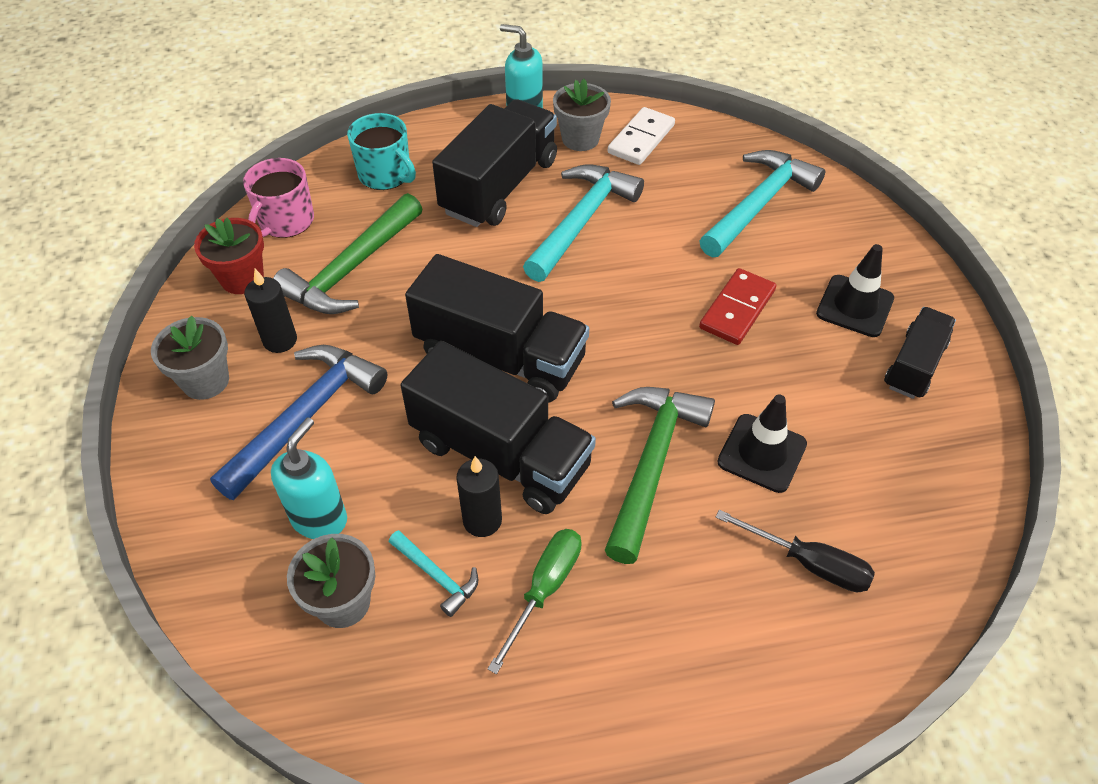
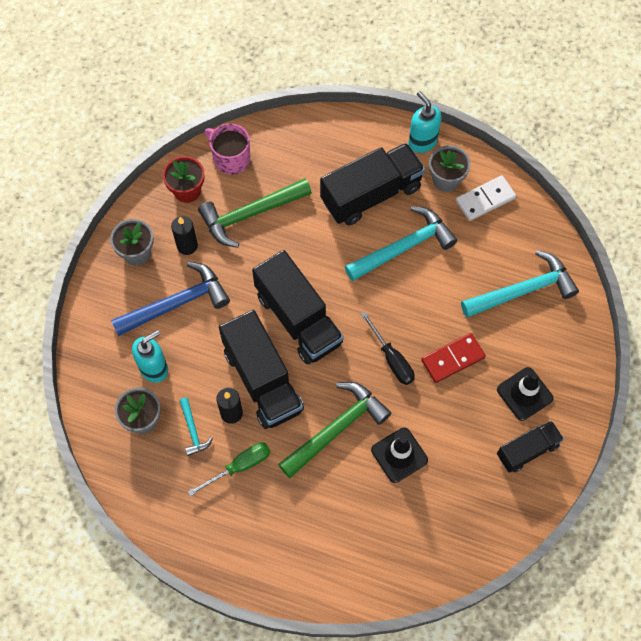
camera: 30 degrees right, 15 degrees up
pink mug [243,158,314,238] -> pink mug turned 75 degrees clockwise [205,123,250,175]
turquoise mug [347,113,416,190] -> none
black screwdriver [715,510,875,592] -> black screwdriver moved to [361,312,415,385]

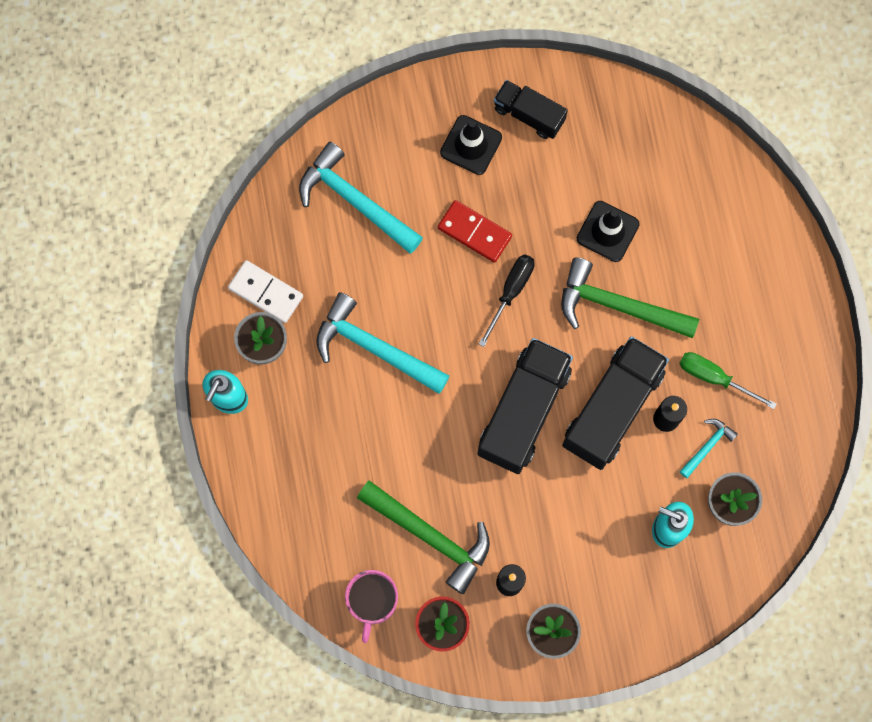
camera: 120 degrees left, 10 degrees up
blue hammer [111,262,230,336] -> none
black truck [320,143,425,225] -> none

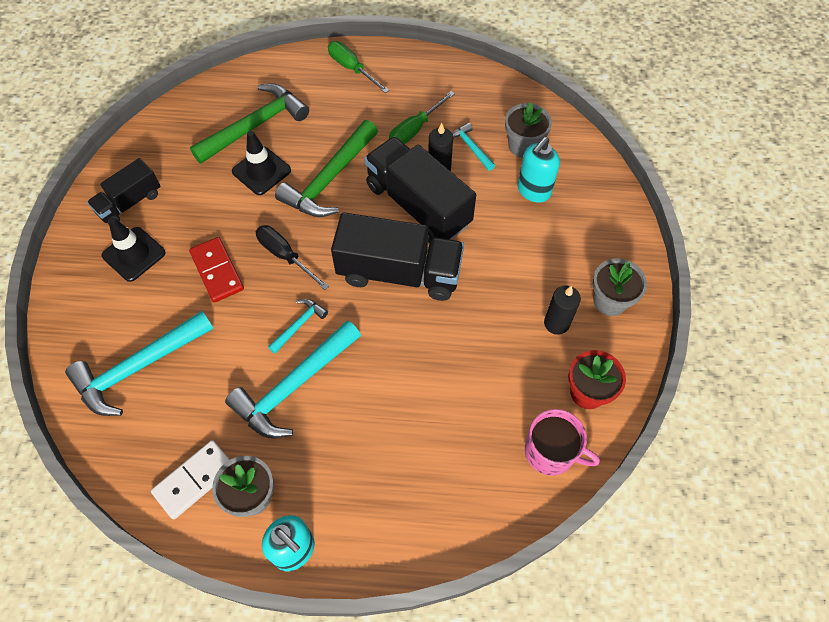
camera: 75 degrees left, 15 degrees down
green hammer [357,480,490,594] -> green hammer moved to [190,83,309,164]
red domino [438,200,512,263] -> red domino turned 75 degrees counterclockwise [189,237,244,303]
black truck [477,338,573,474] -> black truck turned 150 degrees clockwise [331,212,464,301]
none -> turquoise hammer [268,299,328,354]
none -> green screwdriver [328,41,389,93]

